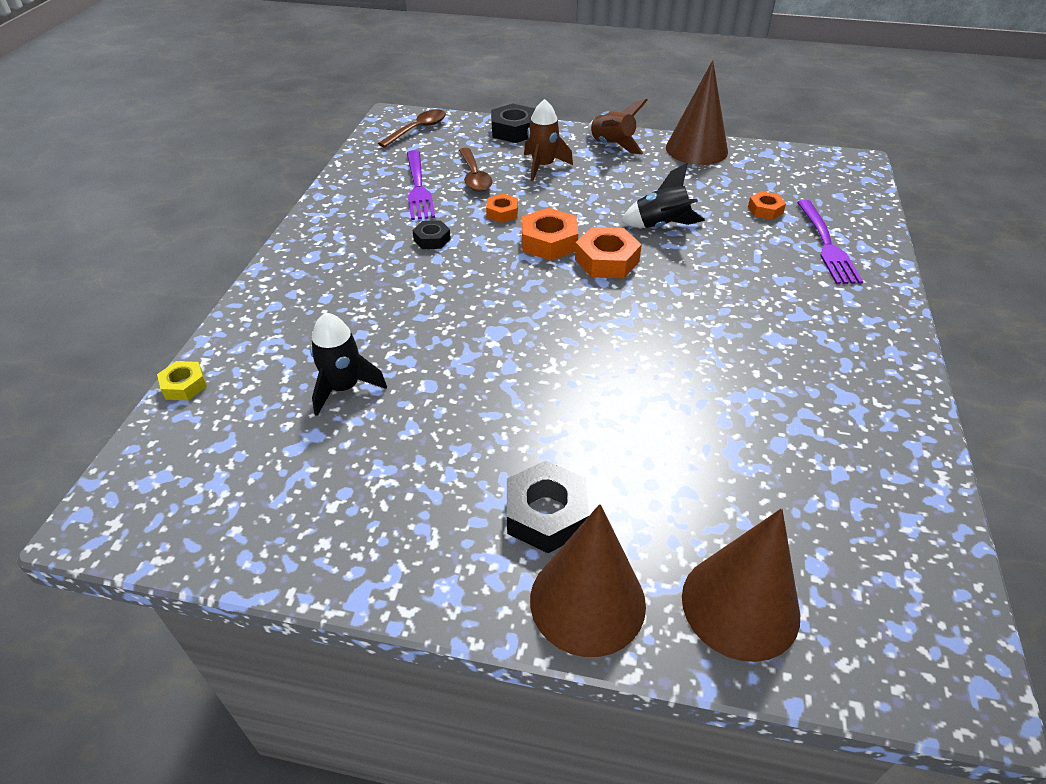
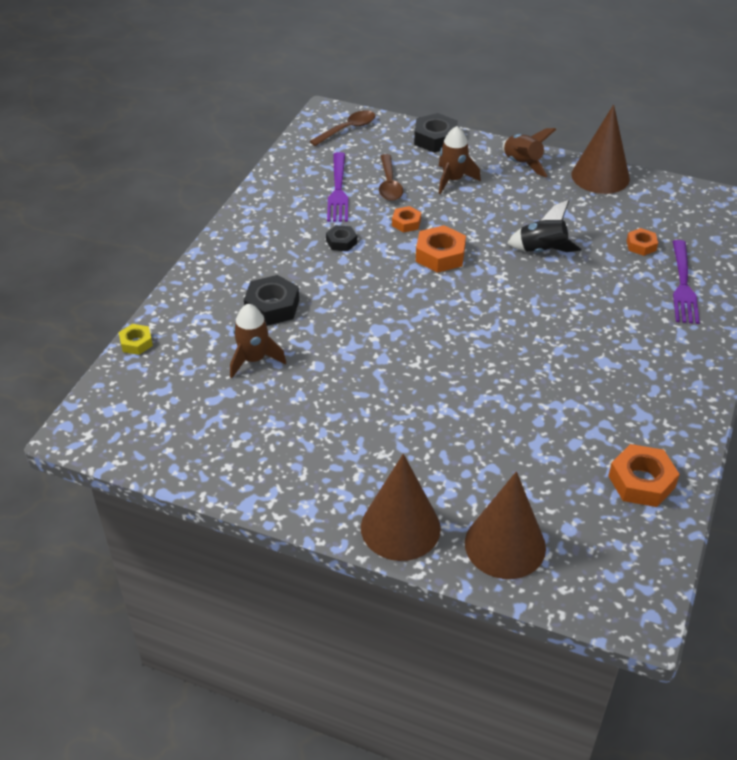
camera: 10 degrees right, 0 degrees up
black rocket [310,312,387,416] -> brown rocket [230,304,286,378]
black nut [507,460,589,553] -> black nut moved to [244,275,299,326]
orange nut [575,227,642,278] -> orange nut moved to [608,444,680,507]

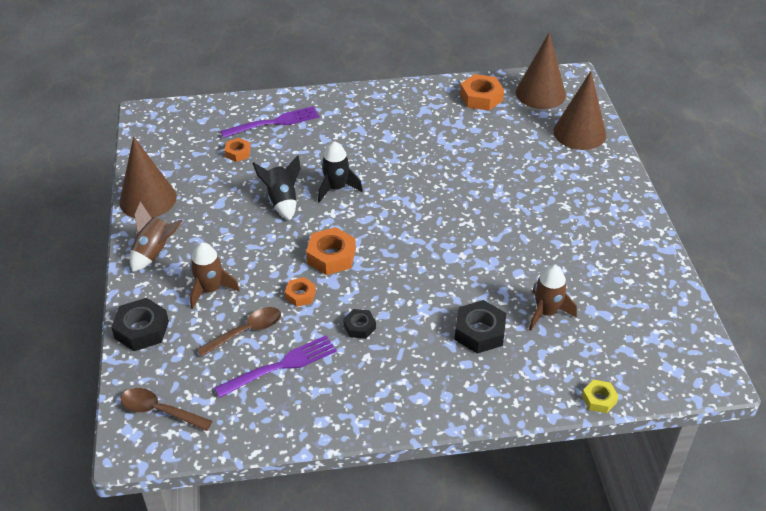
camera: 120 degrees left, 0 degrees up
brown cone [361,454,441,561] -> brown cone moved to [516,32,566,109]
none -> black rocket [318,141,363,203]

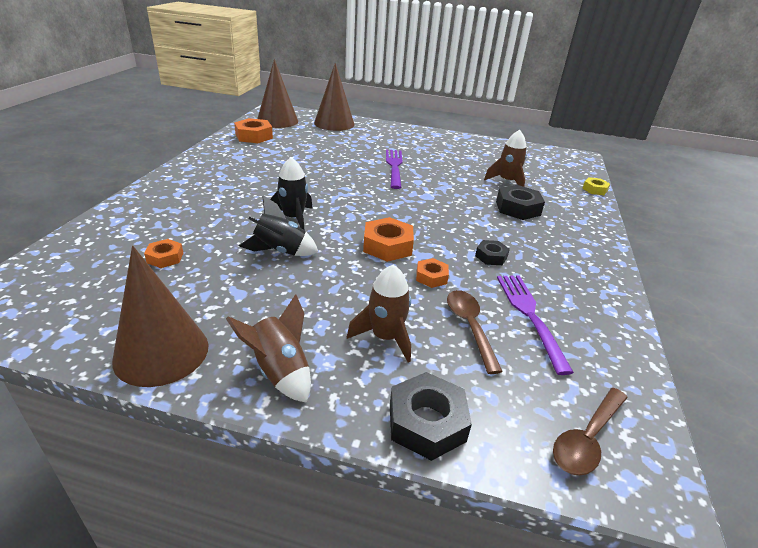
camera: 70 degrees left, 10 degrees down
purple fork [220,106,320,138] -> purple fork moved to [386,150,403,189]

